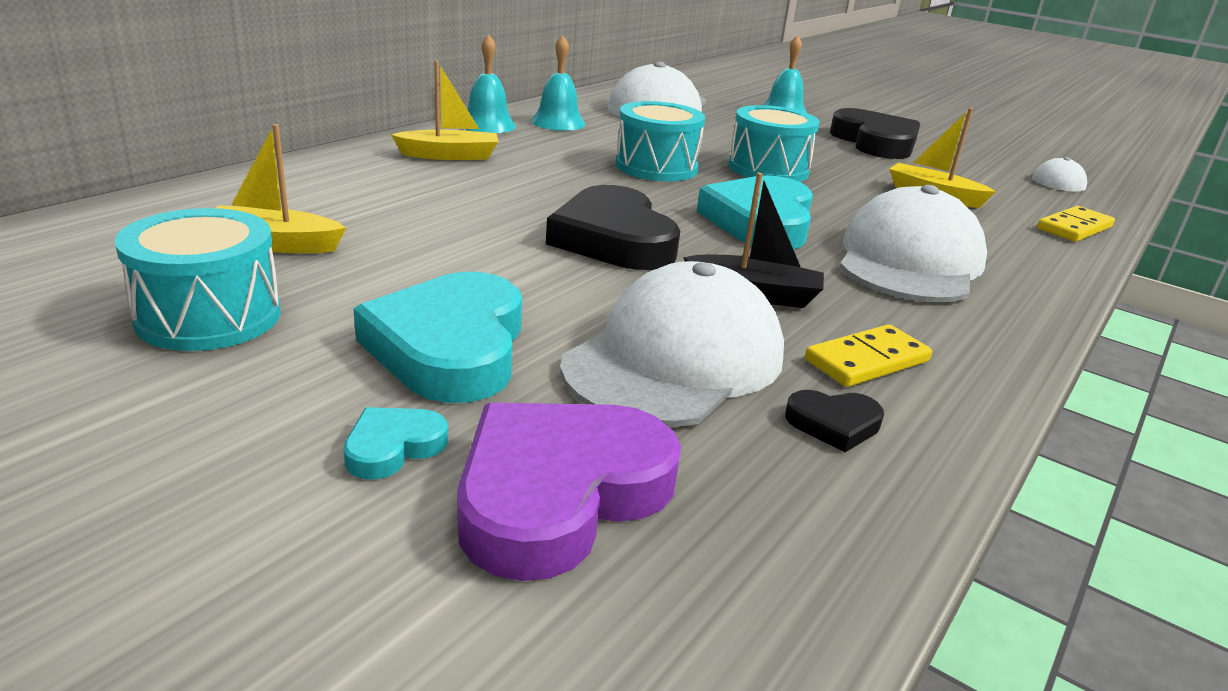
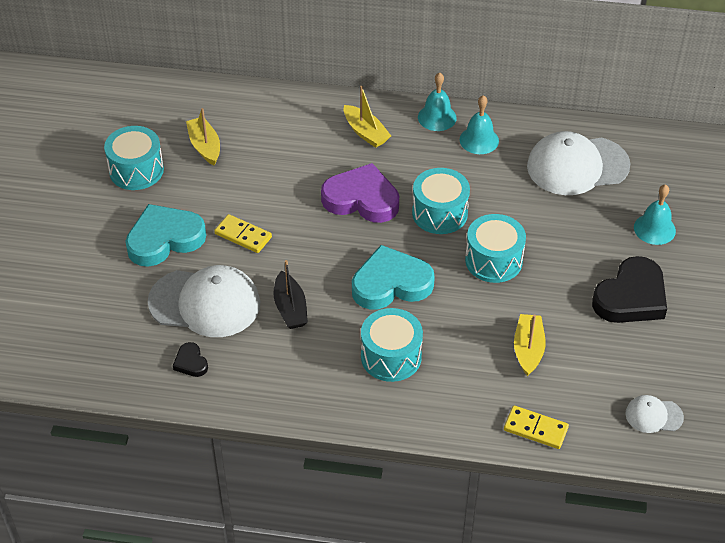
camera: 65 degrees right, 20 degrees up
turquoise heart [343,407,448,480] -> none
purple heart [457,403,681,581] -> purple heart moved to [321,163,399,223]
black heart [546,185,680,270] -> none
yellow domino [805,324,932,387] -> yellow domino moved to [214,214,272,253]
white cap [840,185,987,302] -> turquoise drum [361,308,423,382]

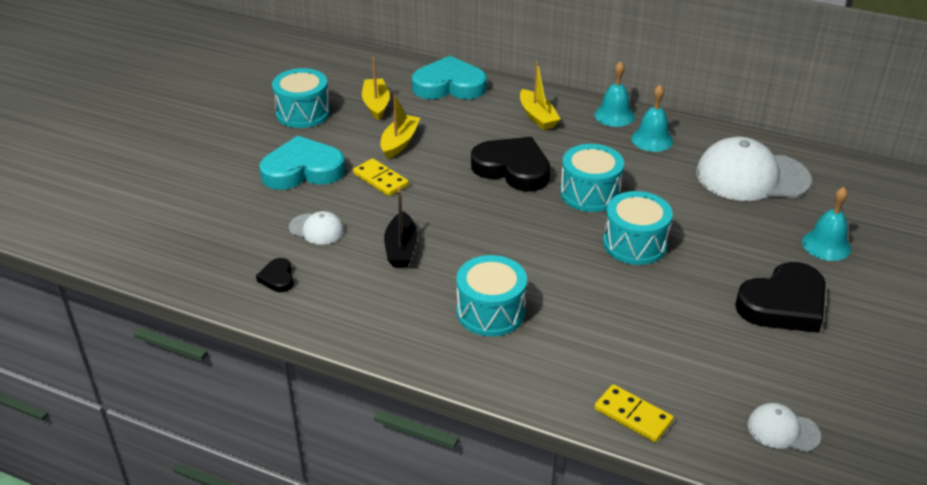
camera: 15 degrees right, 10 degrees down
white cap [148,265,260,337] -> white cap [289,211,344,245], size x0.48
purple heart [321,163,399,223] -> black heart [471,137,550,192]
turquoise heart [352,245,435,310] -> turquoise heart moved to [412,56,487,99]
yellow boat [514,314,546,376] -> yellow boat moved to [380,94,420,159]

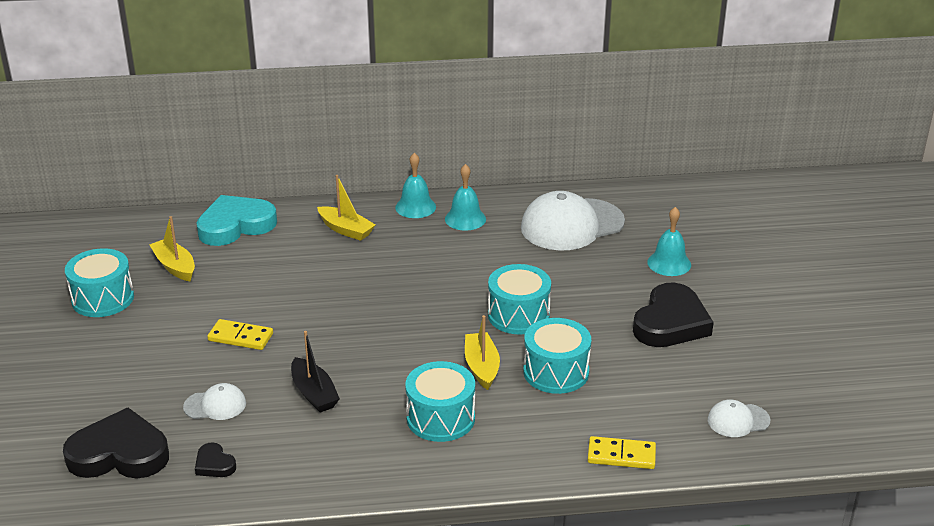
camera: 30 degrees left, 5 degrees down
turquoise heart [259,136,345,190] -> none
yellow boat [380,94,420,159] -> yellow boat moved to [465,315,500,390]
black heart [471,137,550,192] -> black heart moved to [63,408,169,478]
turquoise drum [560,144,624,212] -> turquoise drum moved to [523,318,591,394]

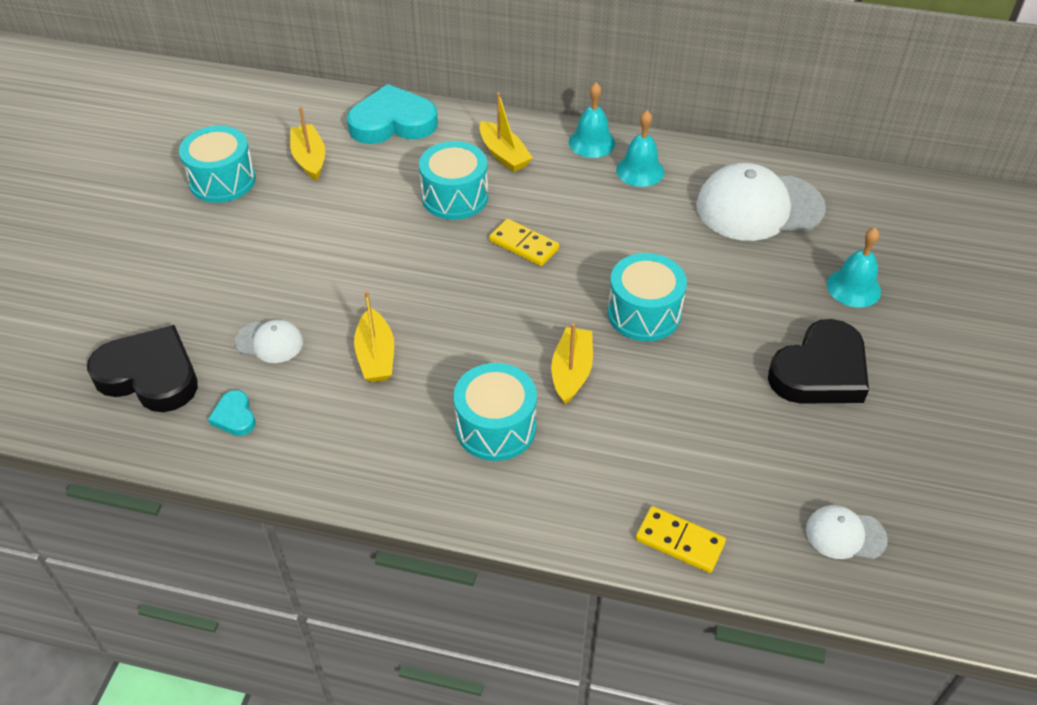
camera: 20 degrees right, 15 degrees up
black heart [195,442,236,477] -> turquoise heart [208,390,255,436]
yellow domino [207,319,273,350] -> yellow domino moved to [489,219,559,266]
black boat [291,331,340,413] -> yellow boat [354,291,394,382]
turquoise drum [523,318,591,394] -> turquoise drum moved to [419,141,488,220]

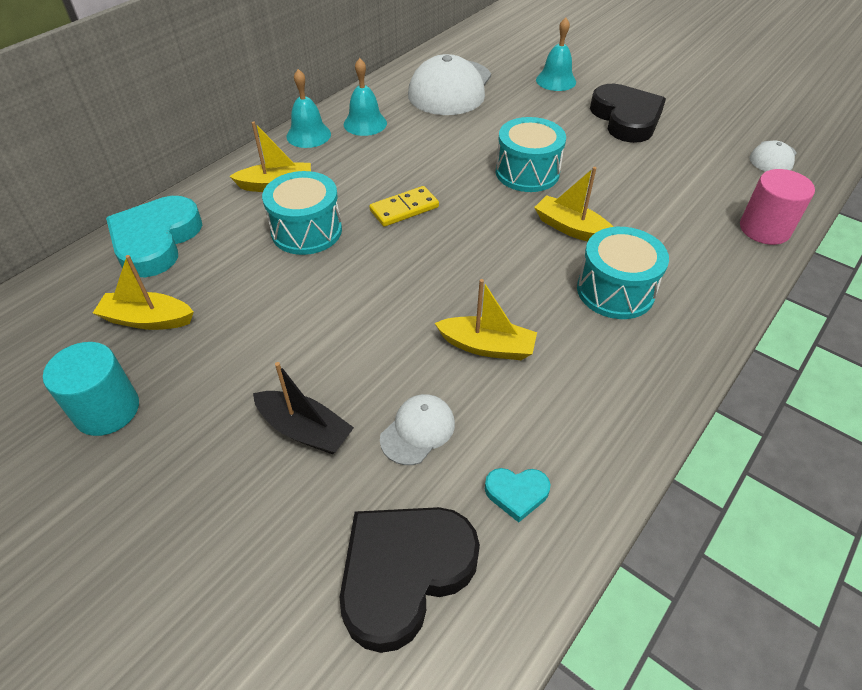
camera: 65 degrees left, 0 degrees up
turquoise drum [179,126,256,203] -> turquoise cylinder [43,342,139,436]
yellow domino [636,506,726,573] -> pink cylinder [740,169,815,245]
none -> black boat [253,362,354,454]

